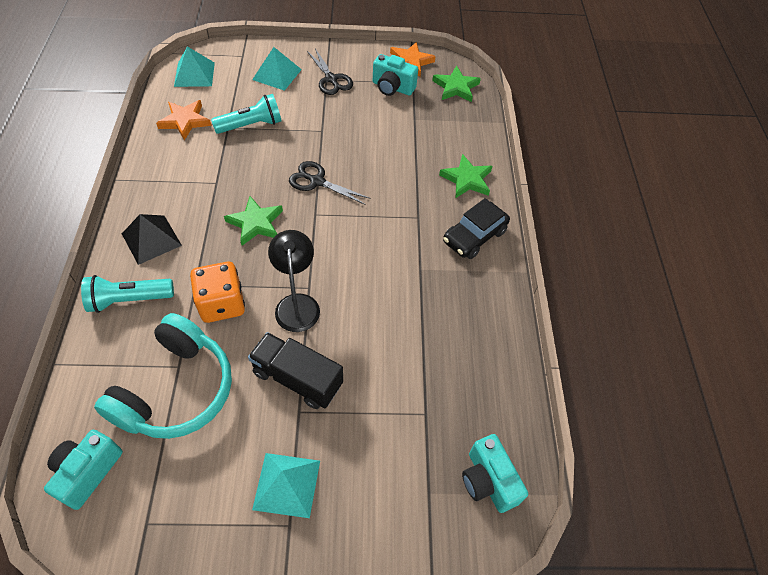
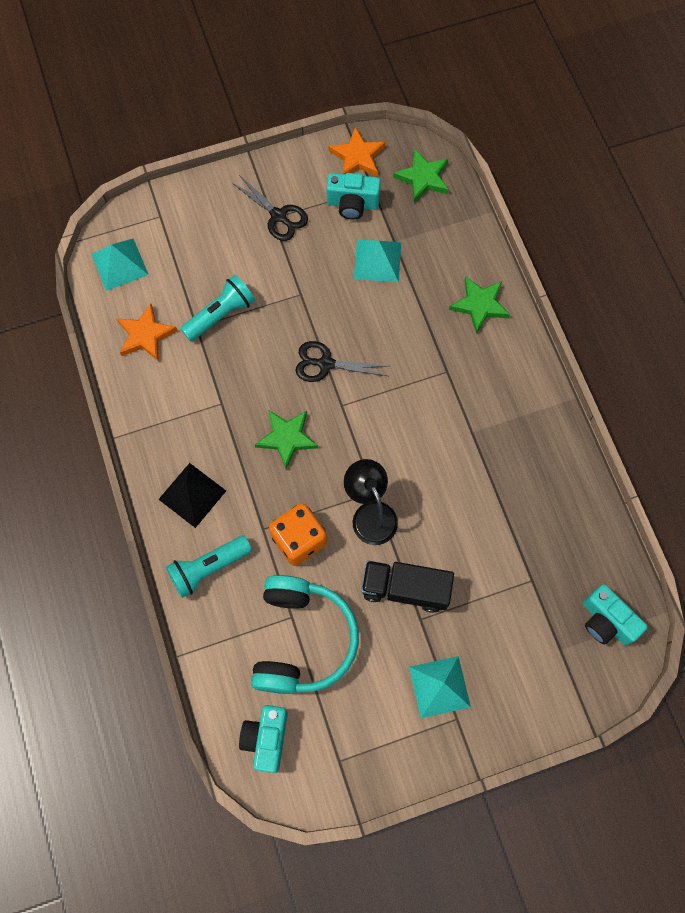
camera: 15 degrees left, 15 degrees up
turquoise pyramid [252,47,302,91] -> turquoise pyramid moved to [354,239,401,282]
black car [443,198,510,259] -> none

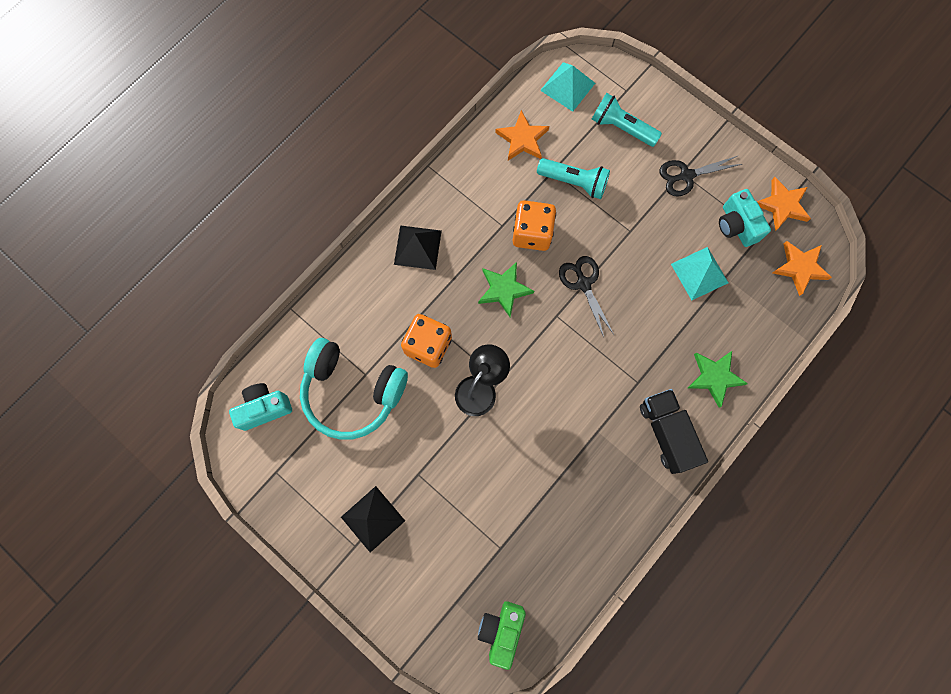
camera: 60 degrees right, 5 degrees up
turquoise flashlight [166,536,252,598] -> turquoise flashlight moved to [592,93,662,147]
black scissors [232,175,308,241] -> black scissors turned 60 degrees clockwise [660,156,742,197]
turquoise headphones [251,575,359,694] -> turquoise headphones turned 45 degrees clockwise [300,338,408,440]
black truck [361,560,454,613] -> black truck moved to [640,389,708,474]
green star [393,149,449,203] -> orange star [773,241,832,296]
turquoise pyramid [409,656,471,718] -> black pyramid [341,486,405,553]
turquoise camera [583,584,648,645] -> green camera [478,601,526,670]
none -> orange dice [512,200,556,251]

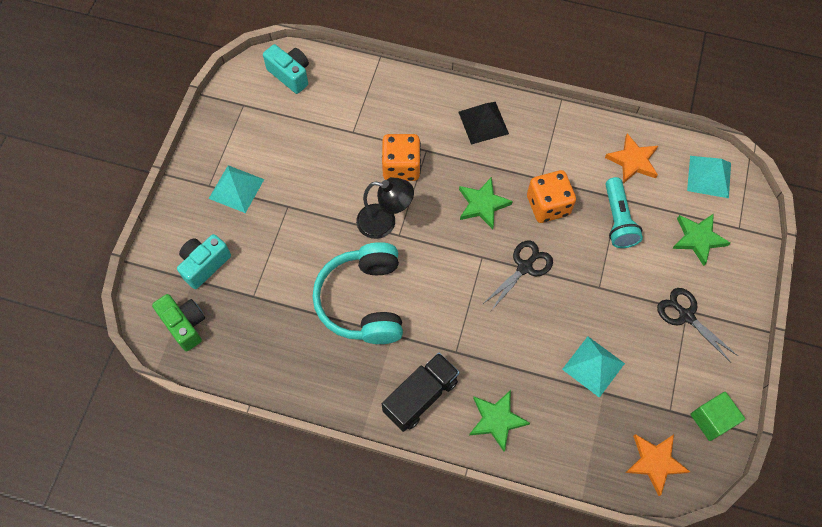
camera: 65 degrees right, 10 degrees down
turquoise headphones [300,338,408,440] -> turquoise headphones moved to [313,242,403,344]
black pyramid [341,486,405,553] -> turquoise pyramid [209,165,264,213]
green camera [478,601,526,670] -> green camera turned 60 degrees clockwise [152,294,205,351]
turquoise flashlight [592,93,662,147] -> green star [672,213,730,266]
turquoise camera [719,189,771,247] -> turquoise camera moved to [177,234,231,289]
orange star [757,177,811,231] -> green cube [690,392,745,441]

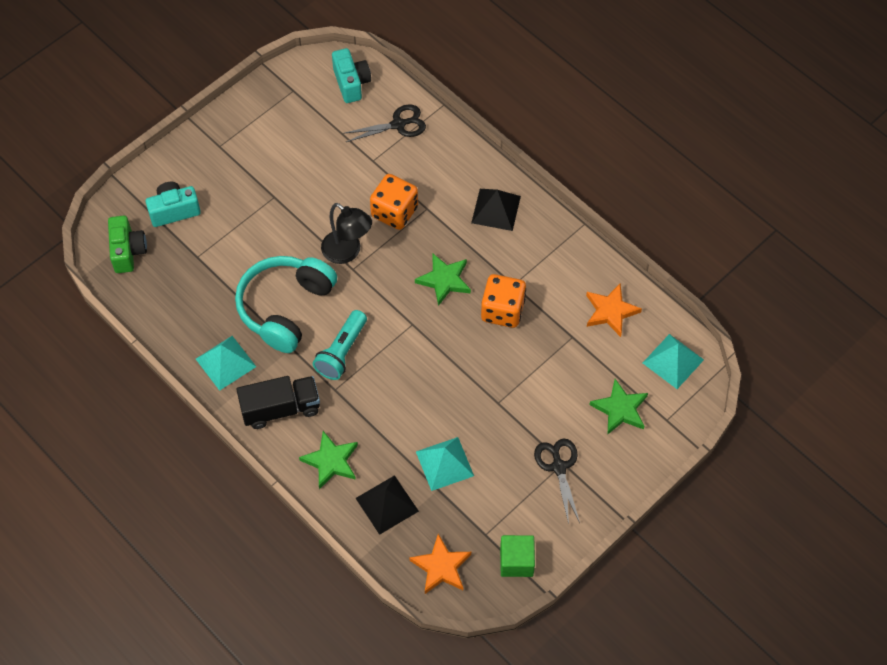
camera: 30 degrees right, 5 degrees down
turquoise pyramid [209,165,264,213] -> turquoise pyramid moved to [196,336,256,391]
black scissors [483,240,553,311] -> black scissors moved to [343,104,426,142]
turquoise flashlight [605,177,643,248] -> turquoise flashlight moved to [313,310,367,380]
none -> black pyramid [356,475,419,535]

